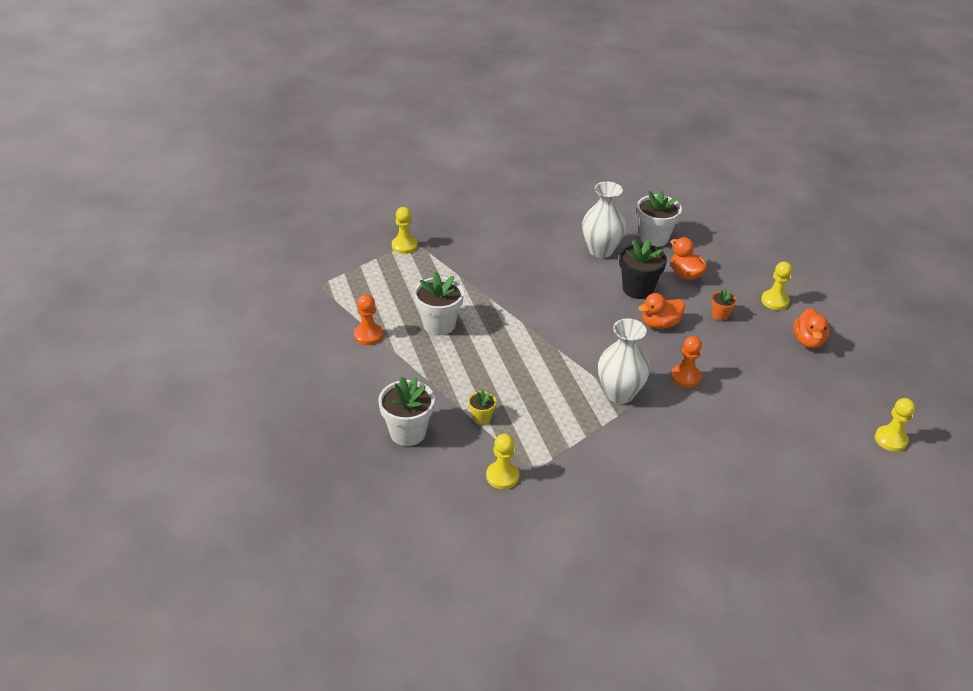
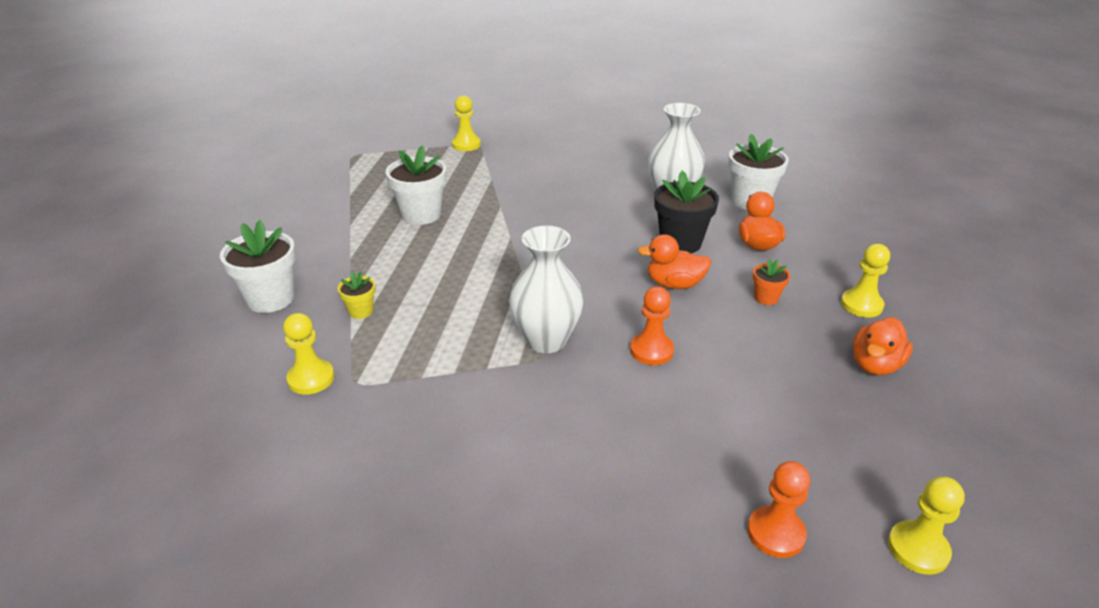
camera: 30 degrees right, 5 degrees down
orange pawn [354,294,383,345] -> orange pawn moved to [747,461,810,558]

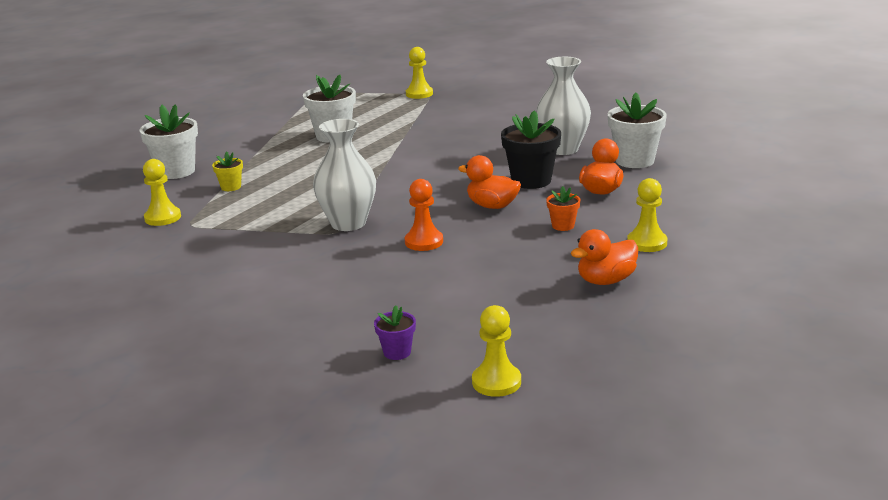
camera: 25 degrees right, 10 degrees down
orange pawn [747,461,810,558] -> purple flower pot [374,305,416,360]

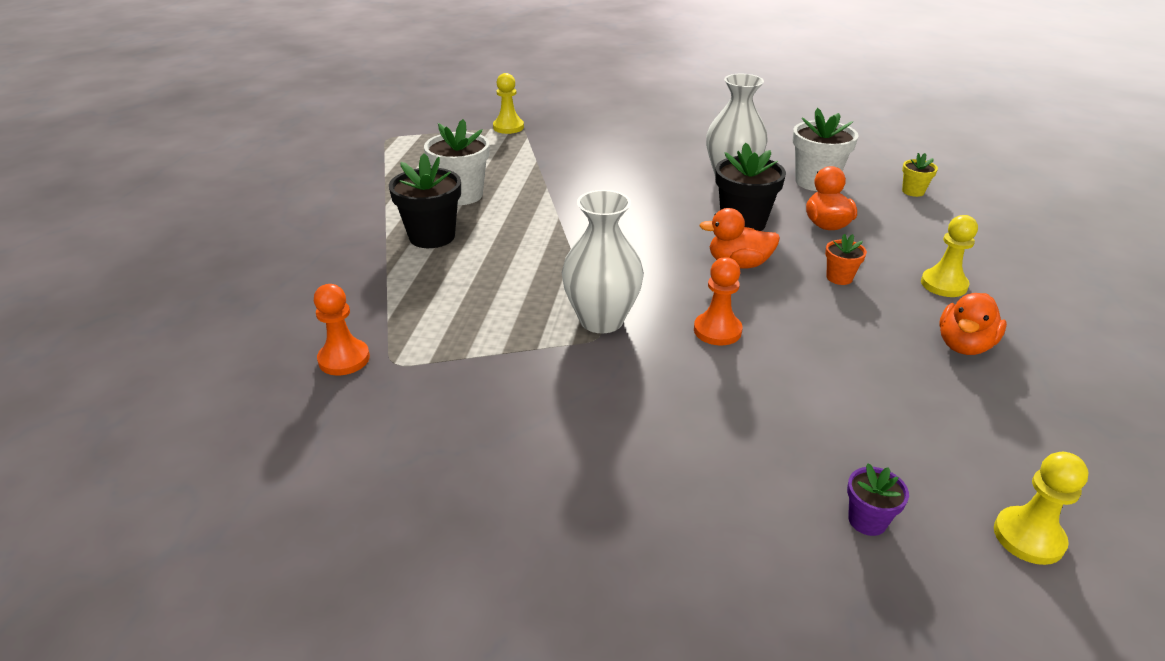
camera: 25 degrees left, 10 degrees up
white flower pot [140,104,198,179] -> none
yellow pawn [143,159,181,226] -> orange pawn [314,284,370,375]
yellow flower pot [212,151,243,191] -> yellow flower pot moved to [902,153,938,197]
none -> black flower pot [389,153,461,248]

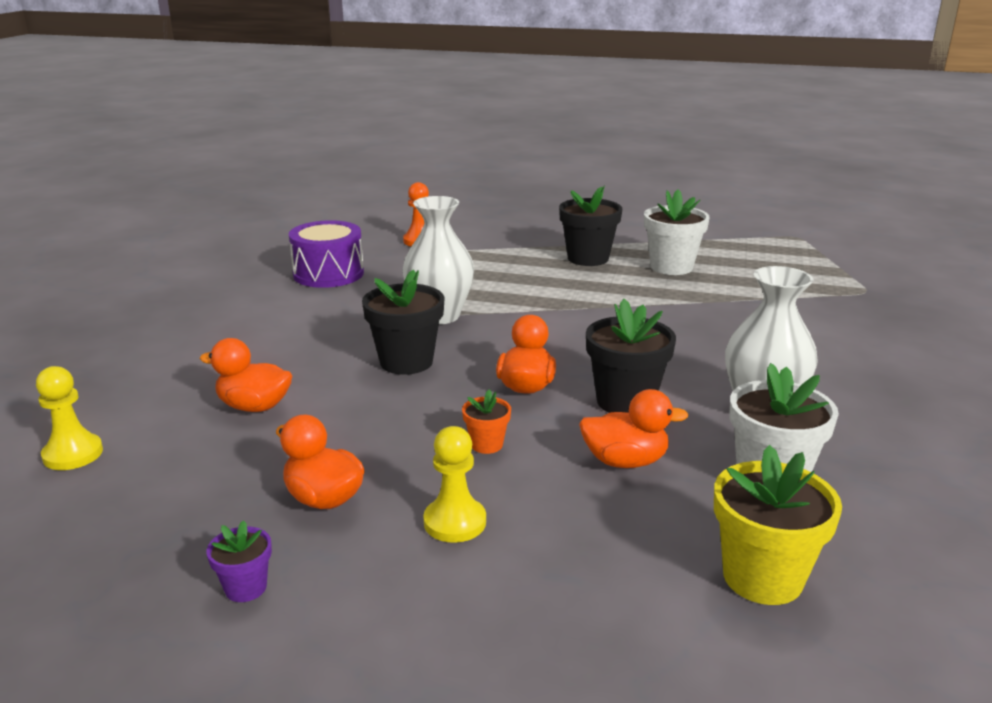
camera: 95 degrees right, 10 degrees down
yellow pawn [493,73,524,134] -> none
orange pawn [694,257,742,346] -> black flower pot [362,270,445,375]
purple flower pot [847,463,909,536] -> purple flower pot moved to [206,520,272,602]
yellow flower pot [902,153,938,197] -> yellow flower pot [714,445,842,605], size x1.94
none -> orange duck [199,338,292,412]
none -> purple drum [289,220,364,288]

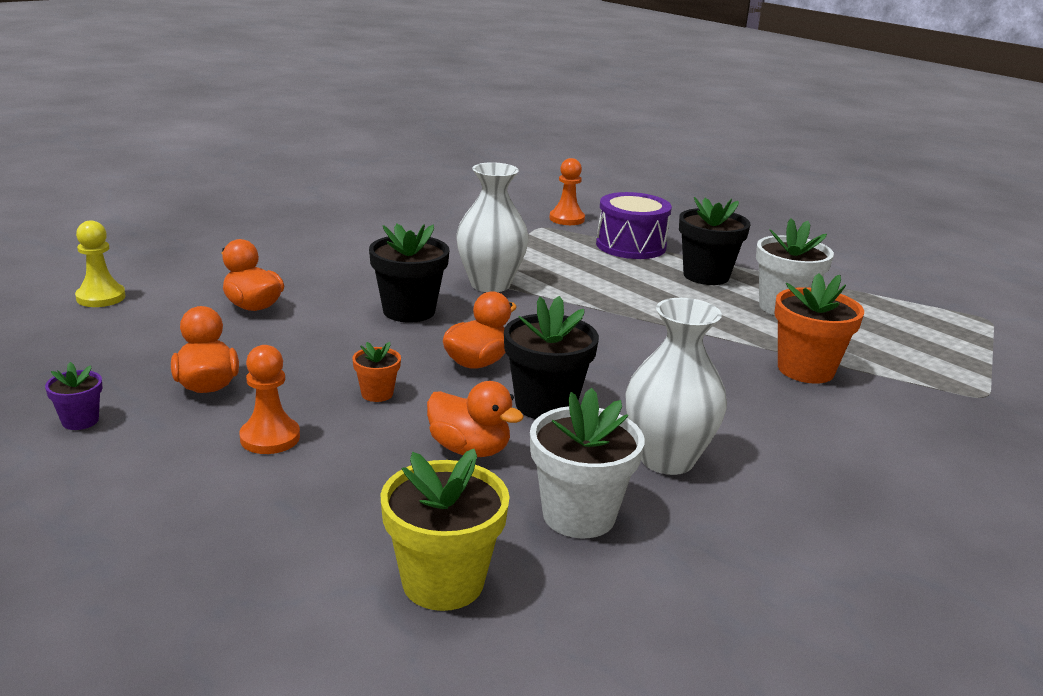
camera: 30 degrees right, 0 degrees up
purple drum [289,220,364,288] -> purple drum moved to [596,192,672,259]
yellow pawn [423,426,486,543] -> orange pawn [239,345,300,454]
none -> orange flower pot [774,273,864,384]

